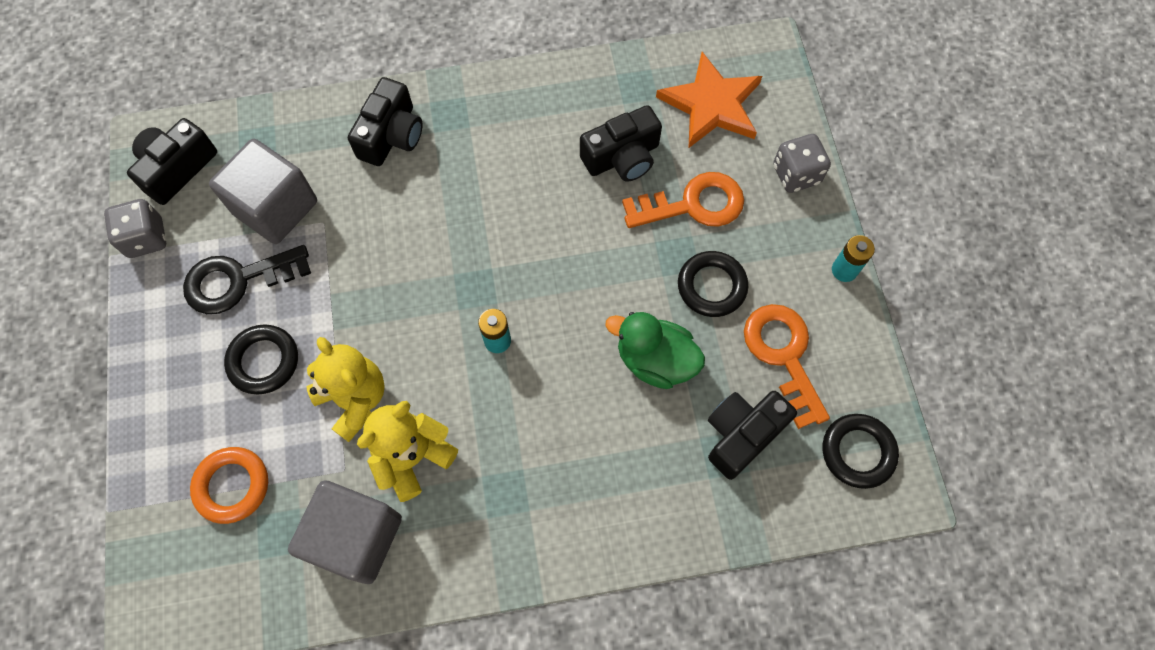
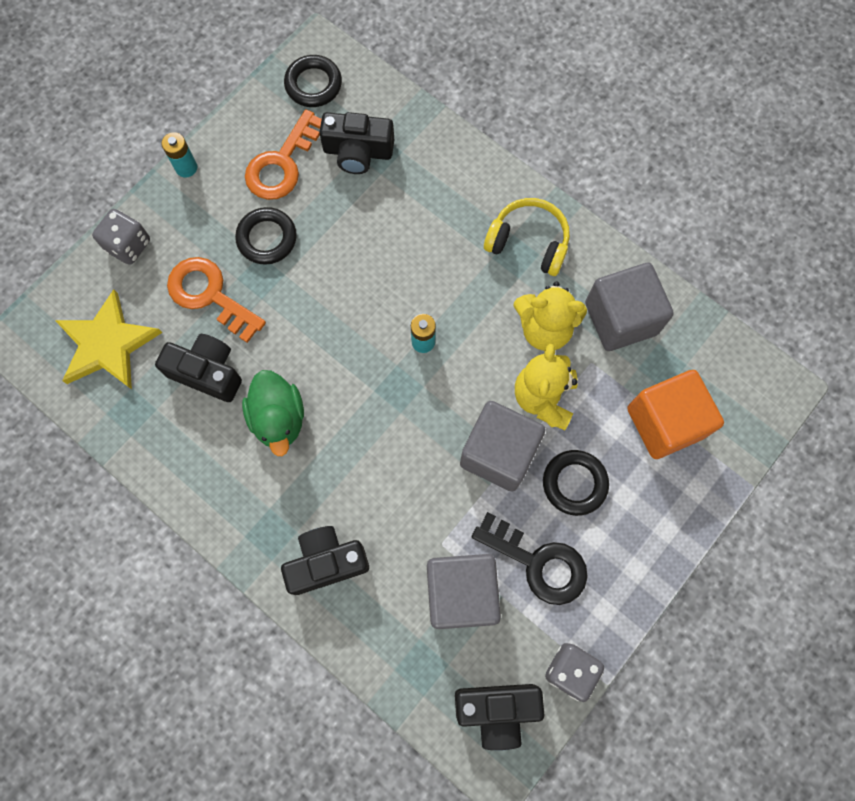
camera: 130 degrees left, 5 degrees up
orange ring [190,447,268,524] -> orange cube [627,370,724,459]
green duck [606,312,705,389] -> green duck moved to [242,370,304,456]
orange star [656,52,762,148] -> yellow star [55,289,162,390]
none -> grey cube [460,401,546,492]
none -> yellow headphones [484,198,570,276]

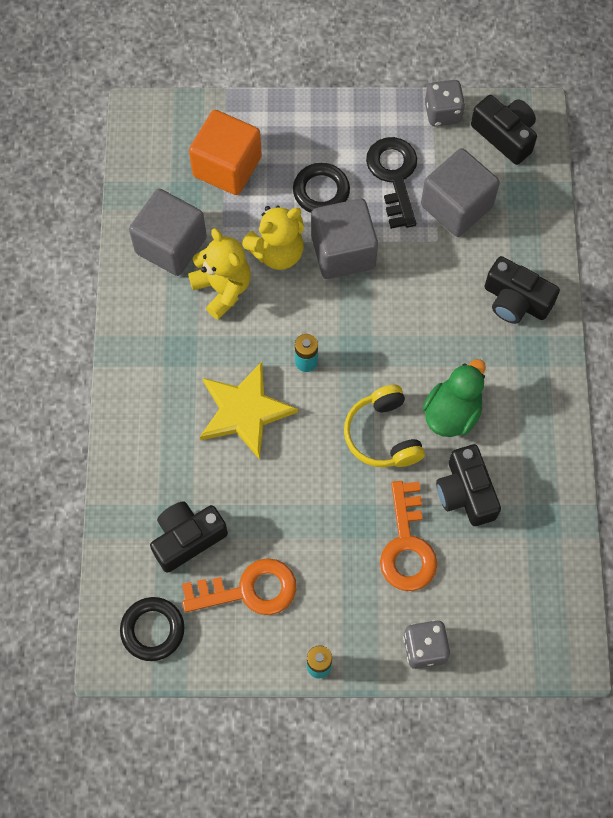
camera: 130 degrees left, 5 degrees down
yellow star [55,289,162,390] -> yellow star moved to [200,362,298,460]
black ring [235,207,297,265] -> none
black camera [319,112,394,174] -> black camera turned 90 degrees counterclockwise [150,501,228,573]
yellow headphones [484,198,570,276] -> yellow headphones moved to [344,385,425,467]

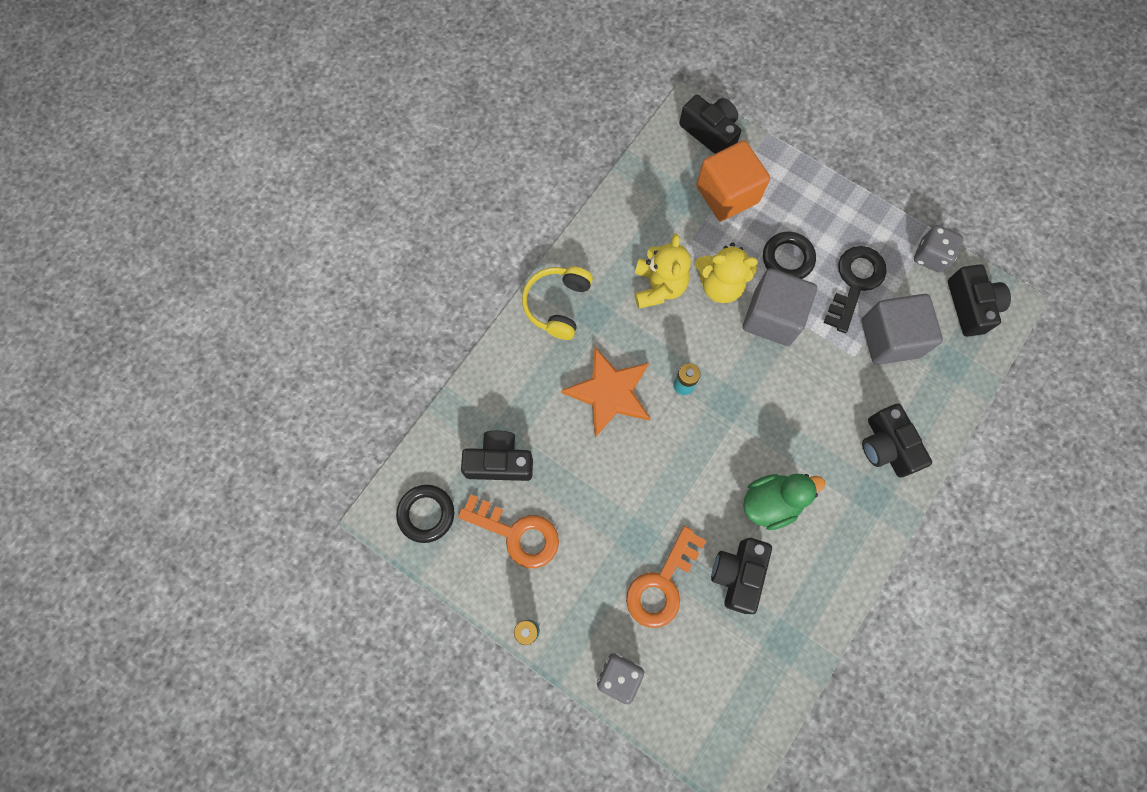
camera: 35 degrees right, 5 degrees up
grey cube [129,189,207,276] -> none
yellow star [200,362,298,460] -> orange star [561,347,650,438]
yellow headphones [344,385,425,467] -> yellow headphones moved to [522,266,593,340]
none -> black camera [679,95,741,154]

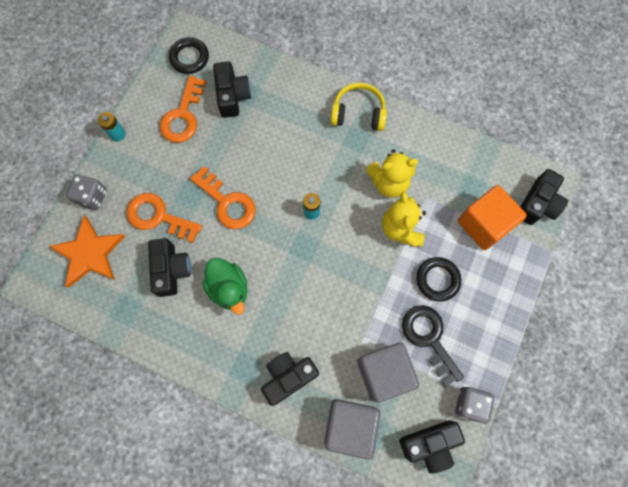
camera: 80 degrees right, 0 degrees up
orange star [561,347,650,438] -> orange star moved to [49,215,125,288]
black camera [711,538,772,614] -> black camera turned 75 degrees clockwise [148,238,191,297]
grey cube [743,268,817,346] -> grey cube moved to [324,399,381,459]
black key [824,246,887,333] -> black key turned 135 degrees counterclockwise [402,305,464,387]
none -> orange key [190,166,256,229]

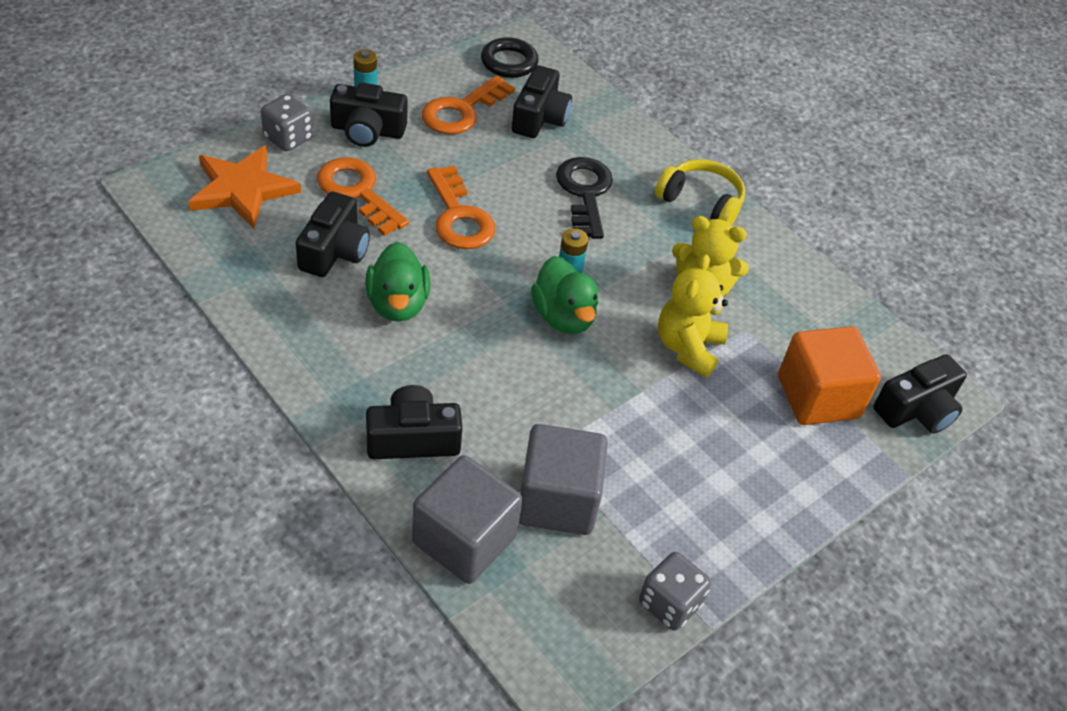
camera: 20 degrees right, 25 degrees down
black camera [400,420,465,473] -> black camera moved to [330,83,408,147]
black key [402,305,464,387] -> black key moved to [556,157,613,239]
black ring [416,257,461,302] -> none
none -> green duck [531,256,598,334]

